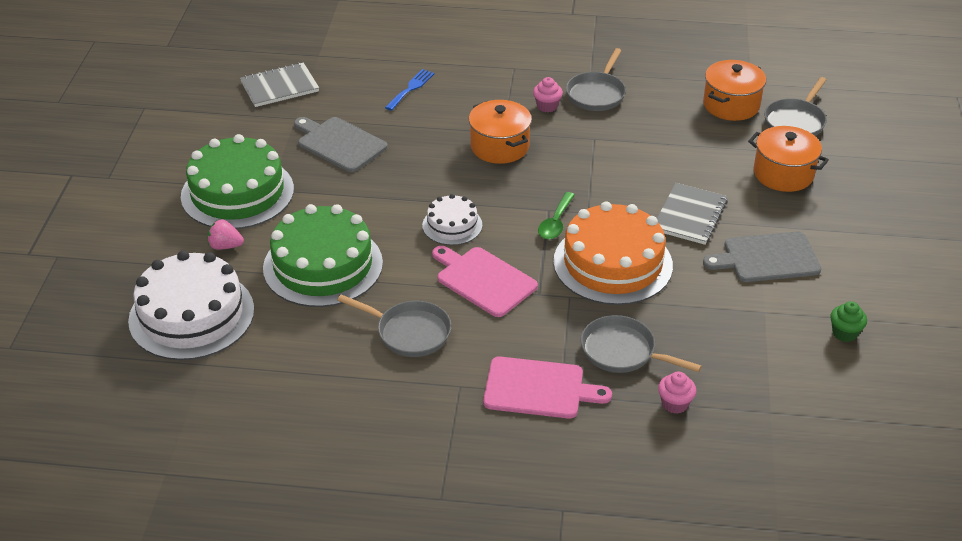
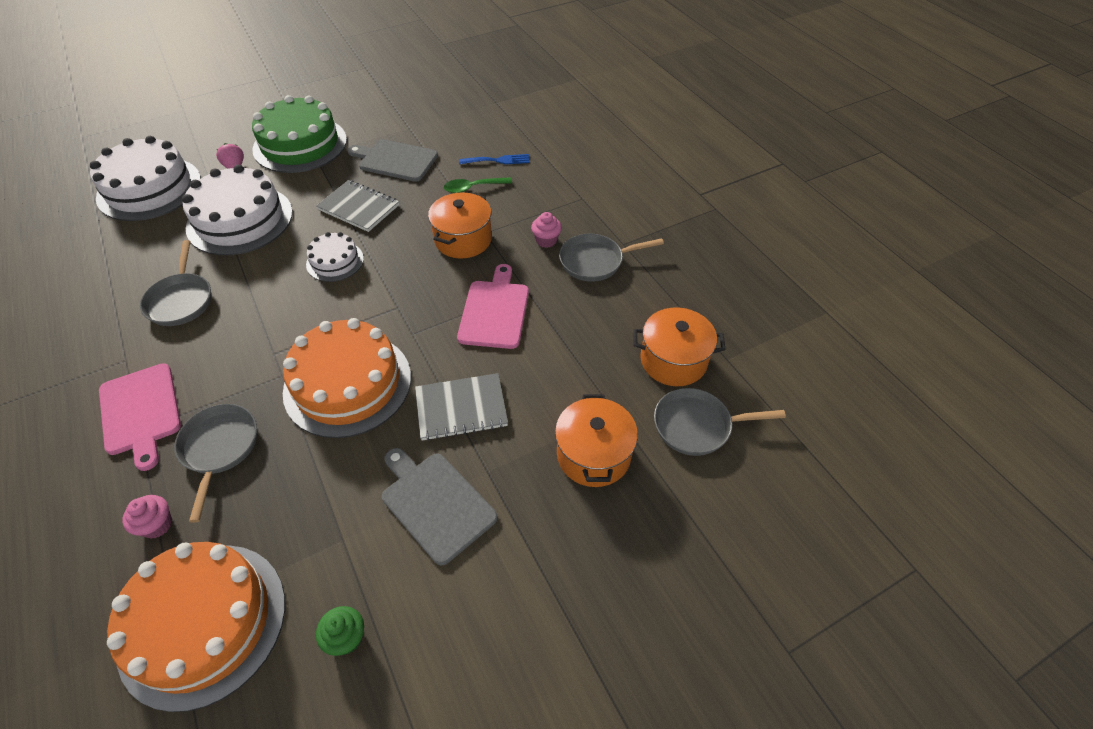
camera: 55 degrees right, 10 degrees up
grey notebook [240,62,319,107] -> grey notebook moved to [316,180,399,232]
green cake [263,204,383,307] -> white cake [182,165,293,255]
grey cutting board [294,117,388,172] -> grey cutting board turned 75 degrees counterclockwise [348,139,438,182]
pink cutting board [432,246,538,317] -> pink cutting board moved to [457,264,529,349]
green spoon [538,192,575,240] -> green spoon moved to [444,177,512,193]
none -> orange cake [107,542,285,712]

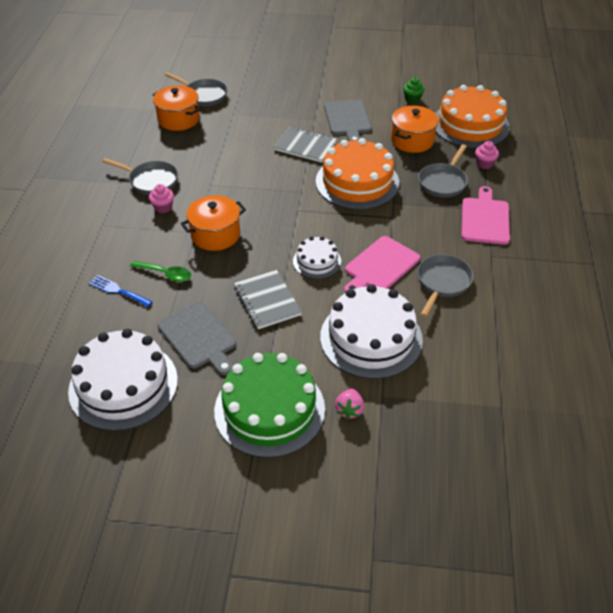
camera: 145 degrees left, 5 degrees down
white cake [90,136,201,221] -> white cake moved to [68,329,178,431]
pink cutting board [457,264,529,349] -> pink cutting board moved to [344,236,420,293]
orange pot [555,394,638,487] -> orange pot moved to [391,106,438,153]

